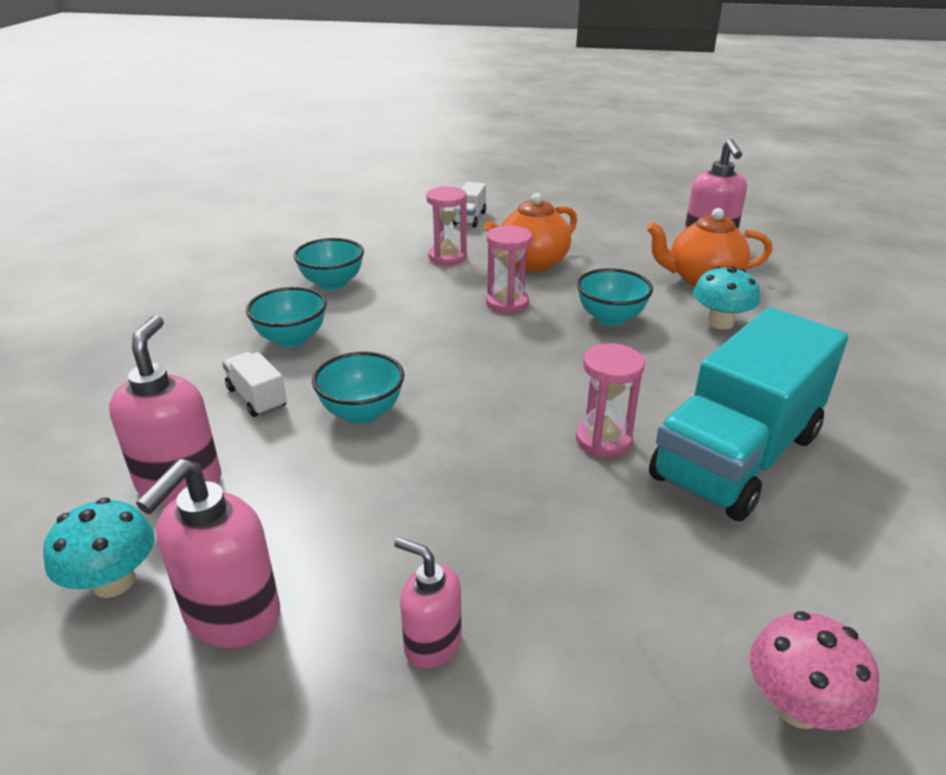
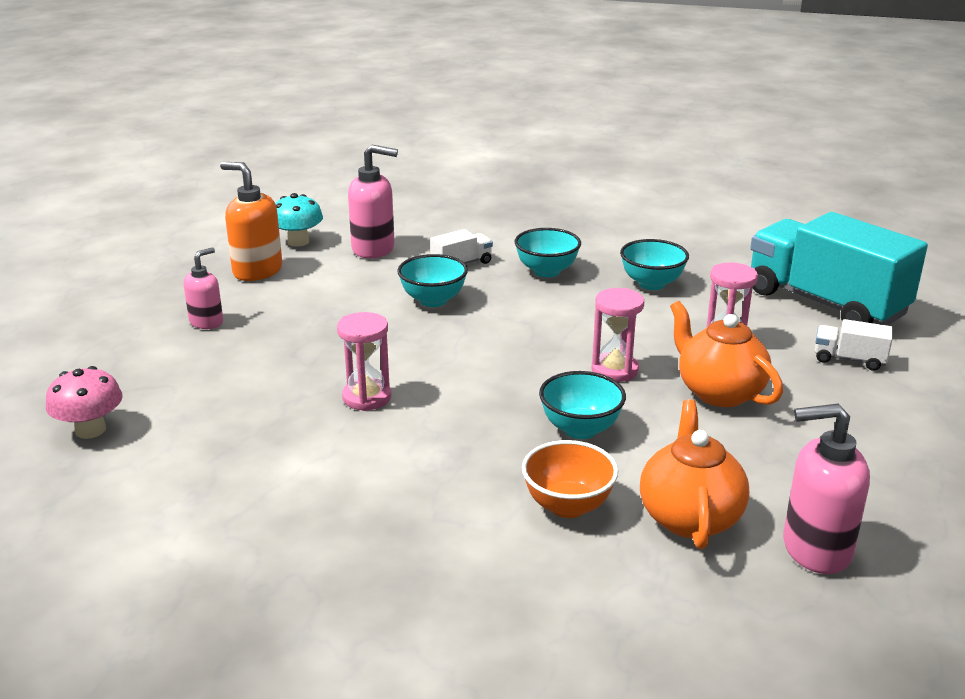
camera: 95 degrees right, 5 degrees down
pink soap dispenser [136,459,280,648] -> orange soap dispenser [220,162,282,281]
turquoise truck [649,307,848,521] -> turquoise truck moved to [750,212,928,326]
turquoise mushroom [693,266,760,330] -> orange bowl [522,440,618,518]

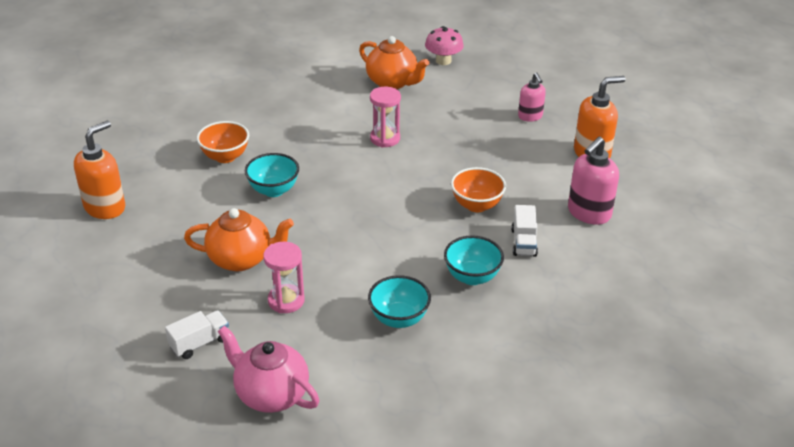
camera: 125 degrees right, 10 degrees up
turquoise mushroom [275,193,323,247] -> none
turquoise bowl [397,254,468,307] -> orange bowl [451,167,506,212]
pink hourglass [592,288,644,382] -> none
orange teapot [640,400,749,549] -> orange teapot moved to [359,36,429,89]
turquoise truck [750,212,928,326] -> pink teapot [218,325,319,413]
pink soap dispenser [783,404,870,574] -> orange soap dispenser [74,121,125,219]

